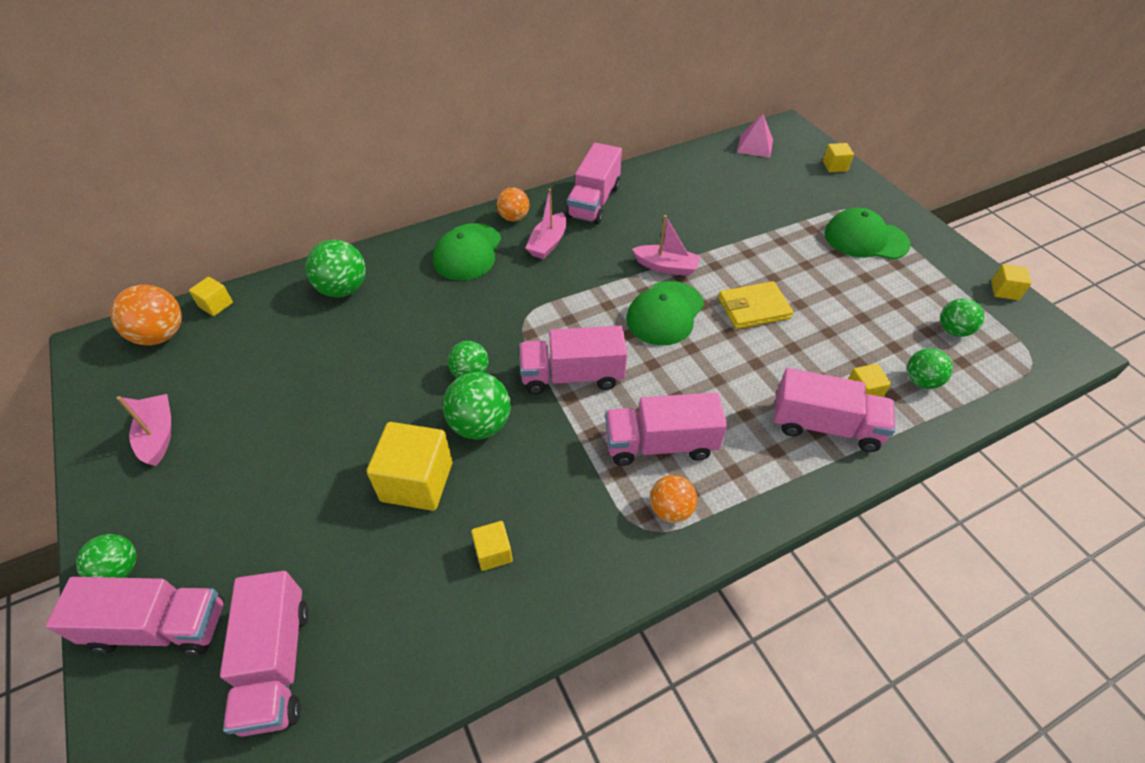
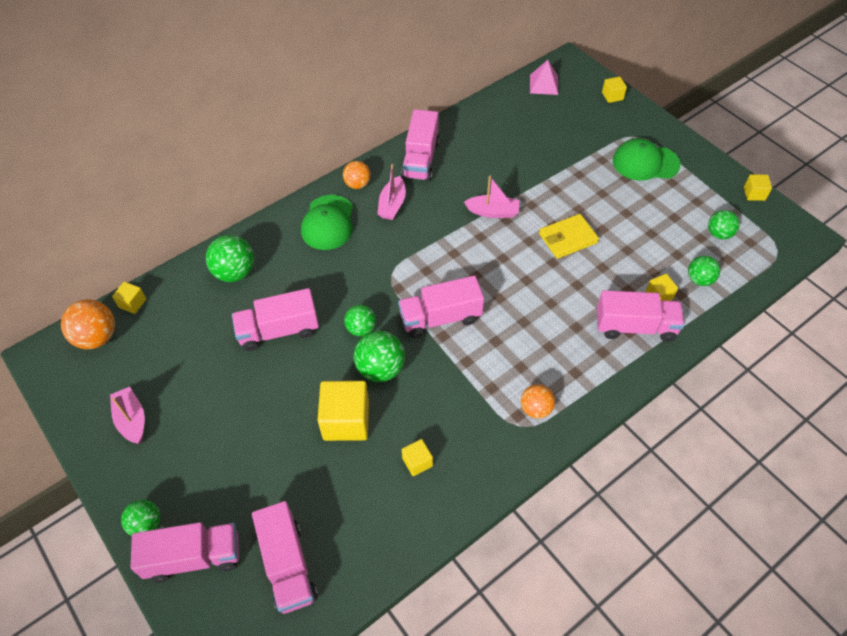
camera: 10 degrees left, 5 degrees up
pink truck [605,393,727,466] -> pink truck moved to [232,288,319,351]
green cap [626,281,704,346] -> none

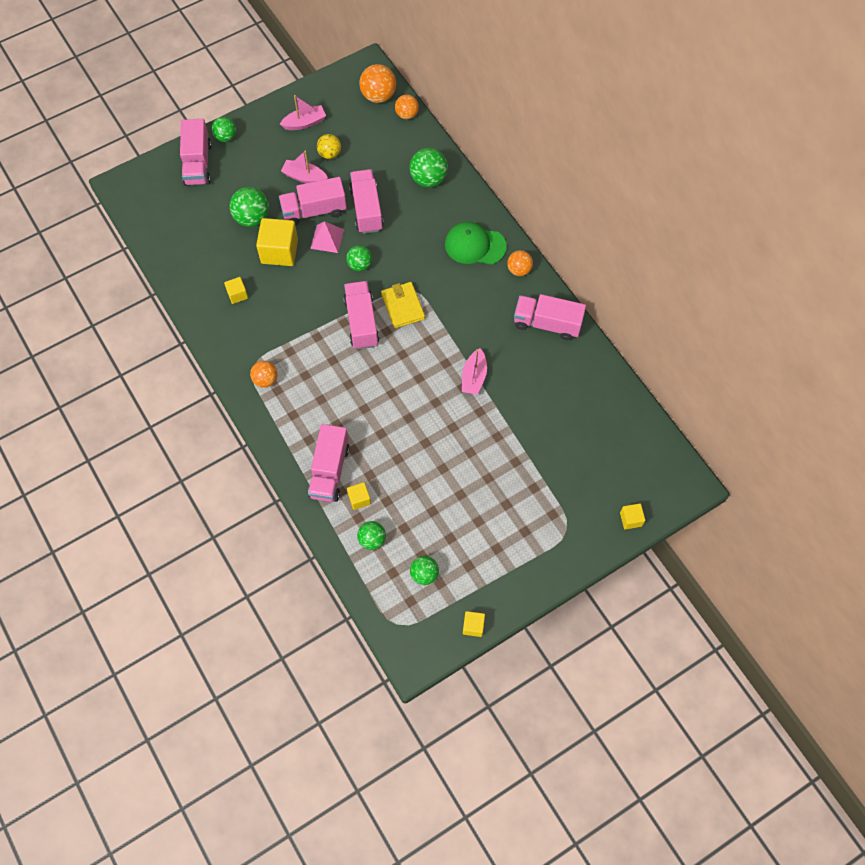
camera: 95 degrees right, 10 degrees up
yellow cube [112,282,146,314] -> orange ball [395,94,419,119]
pink truck [252,501,318,614] -> pink truck moved to [279,177,347,226]
green ball [354,331,405,382] -> green ball moved to [230,187,269,227]
pink boat [377,164,406,220] -> pink boat moved to [281,150,328,183]
pink pyramid [530,60,558,95] -> pink pyramid moved to [310,221,344,253]
yellow wallet [539,214,599,259] -> yellow wallet moved to [381,282,425,328]
green cap [613,138,681,181] -> none
none -> yellow ball [317,134,341,159]

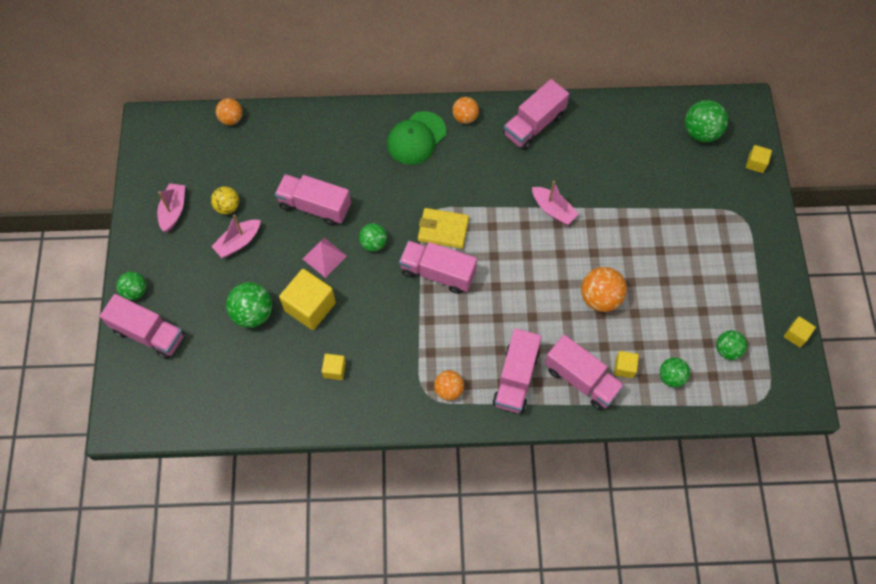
camera: 60 degrees left, 0 degrees up
pink truck [279,177,347,226] -> pink truck moved to [493,328,542,413]
orange ball [359,64,396,103] -> orange ball moved to [581,267,627,312]
green ball [409,148,448,187] -> green ball moved to [685,100,728,142]

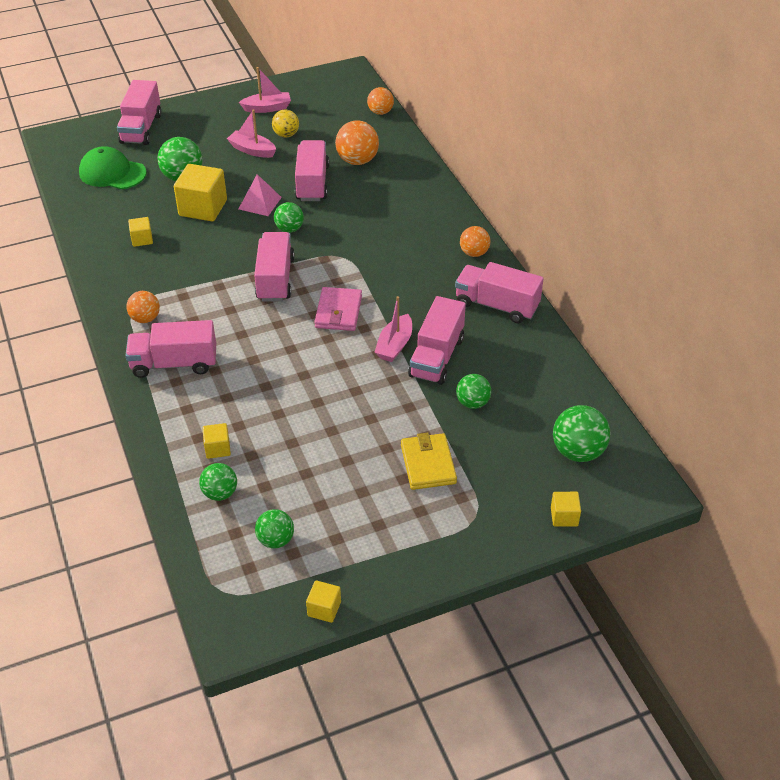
camera: 70 degrees right, 20 degrees down
green ball [116,271,147,300] -> green ball moved to [456,374,491,409]
green cap [387,111,446,165] -> green cap moved to [79,146,147,189]
yellow wallet [418,208,469,249] -> yellow wallet moved to [401,433,457,490]
pink truck [545,335,624,411] -> pink truck moved to [408,296,466,385]
orange ball [581,267,627,312] -> orange ball moved to [335,120,379,165]
none -> pink wallet [314,287,362,331]

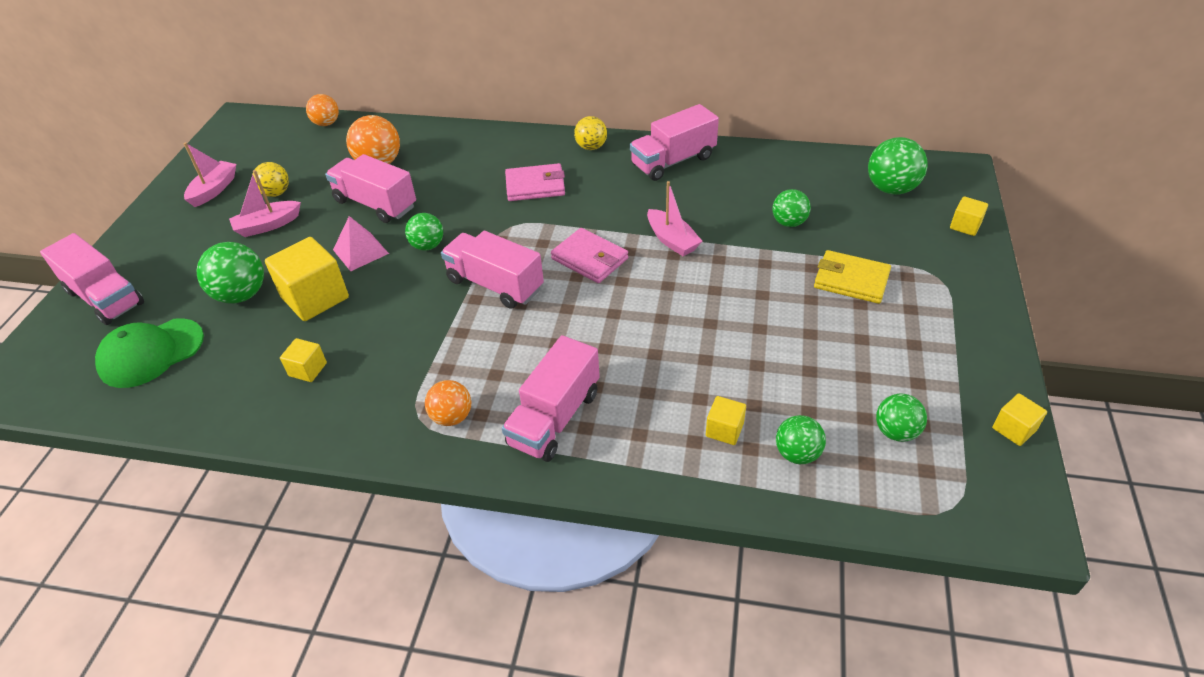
camera: 55 degrees left, 0 degrees up
pink truck [408,296,466,385] -> none
orange ball [460,226,490,257] -> yellow ball [574,116,607,150]
none -> pink wallet [505,163,565,201]

